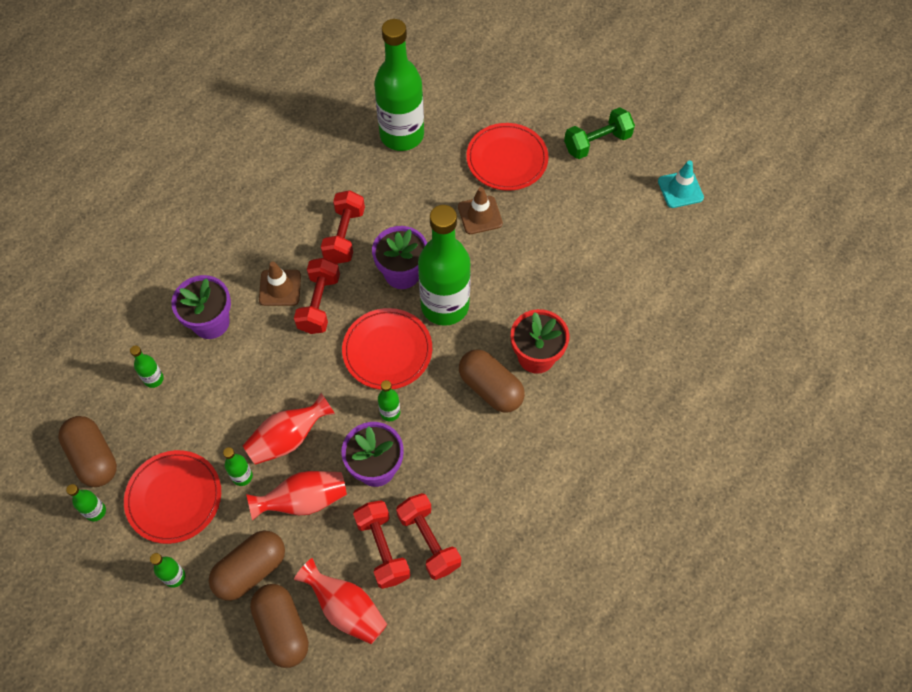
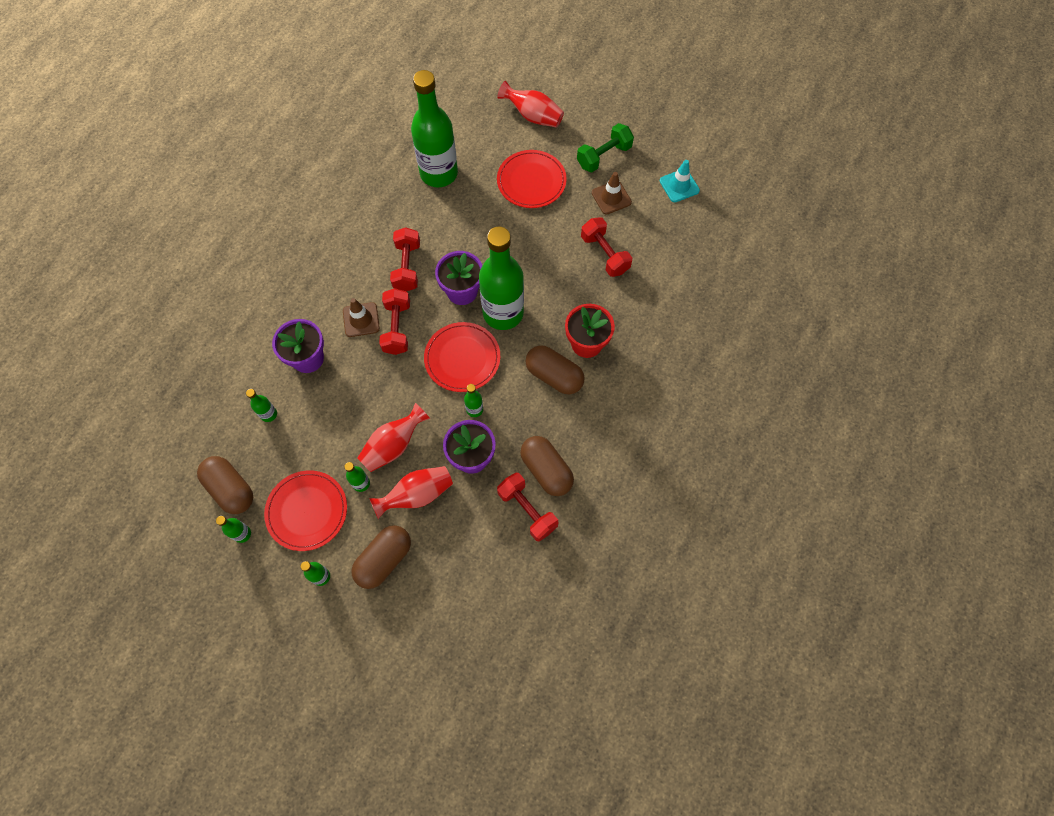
camera: 10 degrees left, 5 degrees up
brown capsule [250,584,309,668] -> brown capsule moved to [520,436,574,496]
red vase [294,558,387,644] -> red vase moved to [497,81,564,128]
red dumbbell [353,500,411,589] -> red dumbbell moved to [581,217,632,277]
brown traffic cone [458,187,503,234] -> brown traffic cone moved to [592,172,632,215]

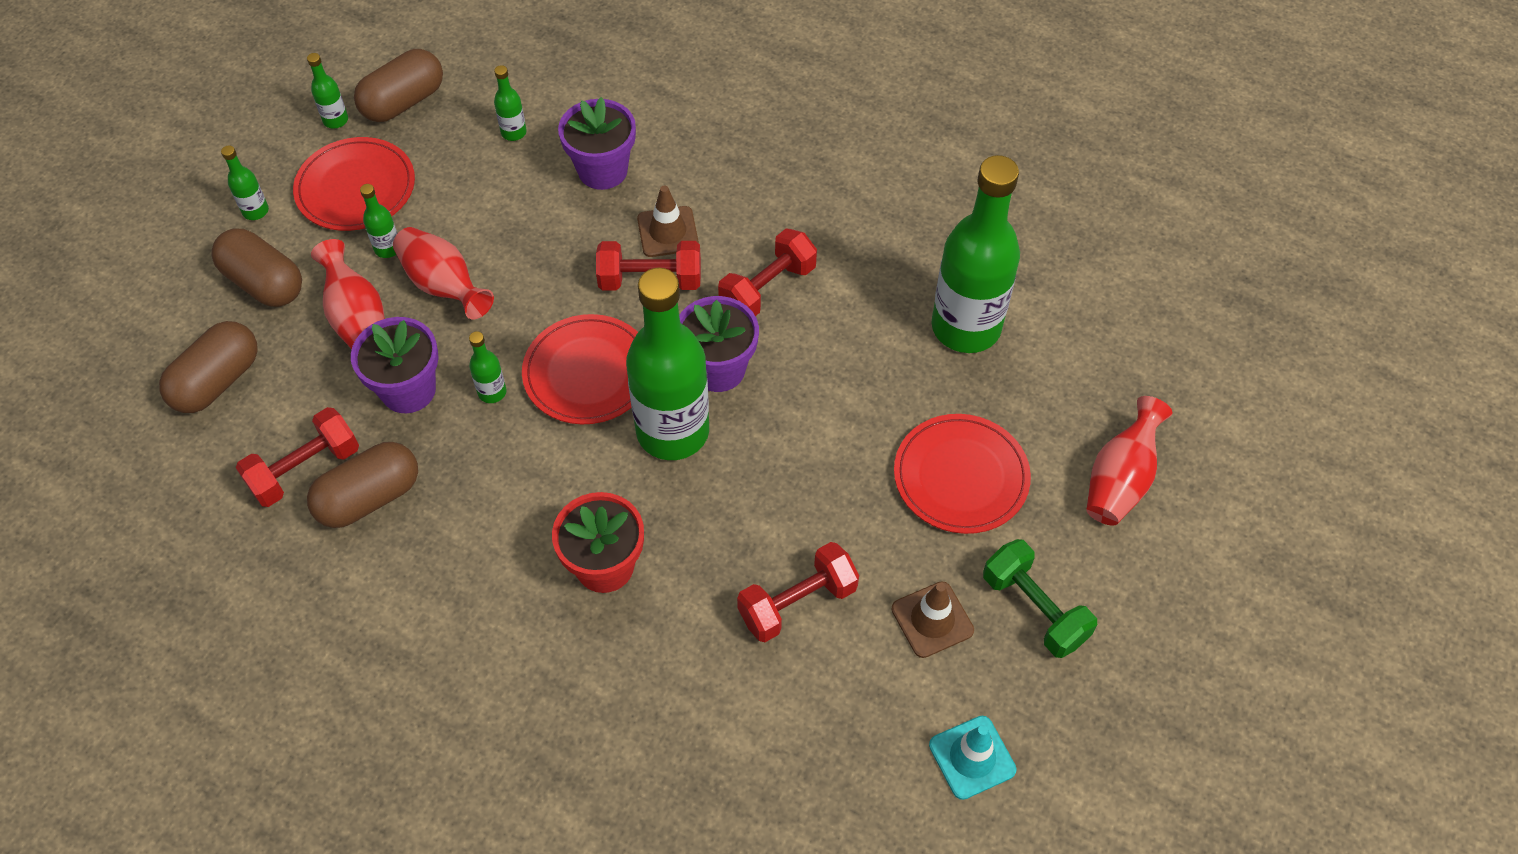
camera: 90 degrees right, 10 degrees down
red dumbbell [390,227,420,291] -> red dumbbell turned 45 degrees counterclockwise [718,228,817,316]
brown capsule [525,345,585,394] -> brown capsule moved to [159,321,258,413]

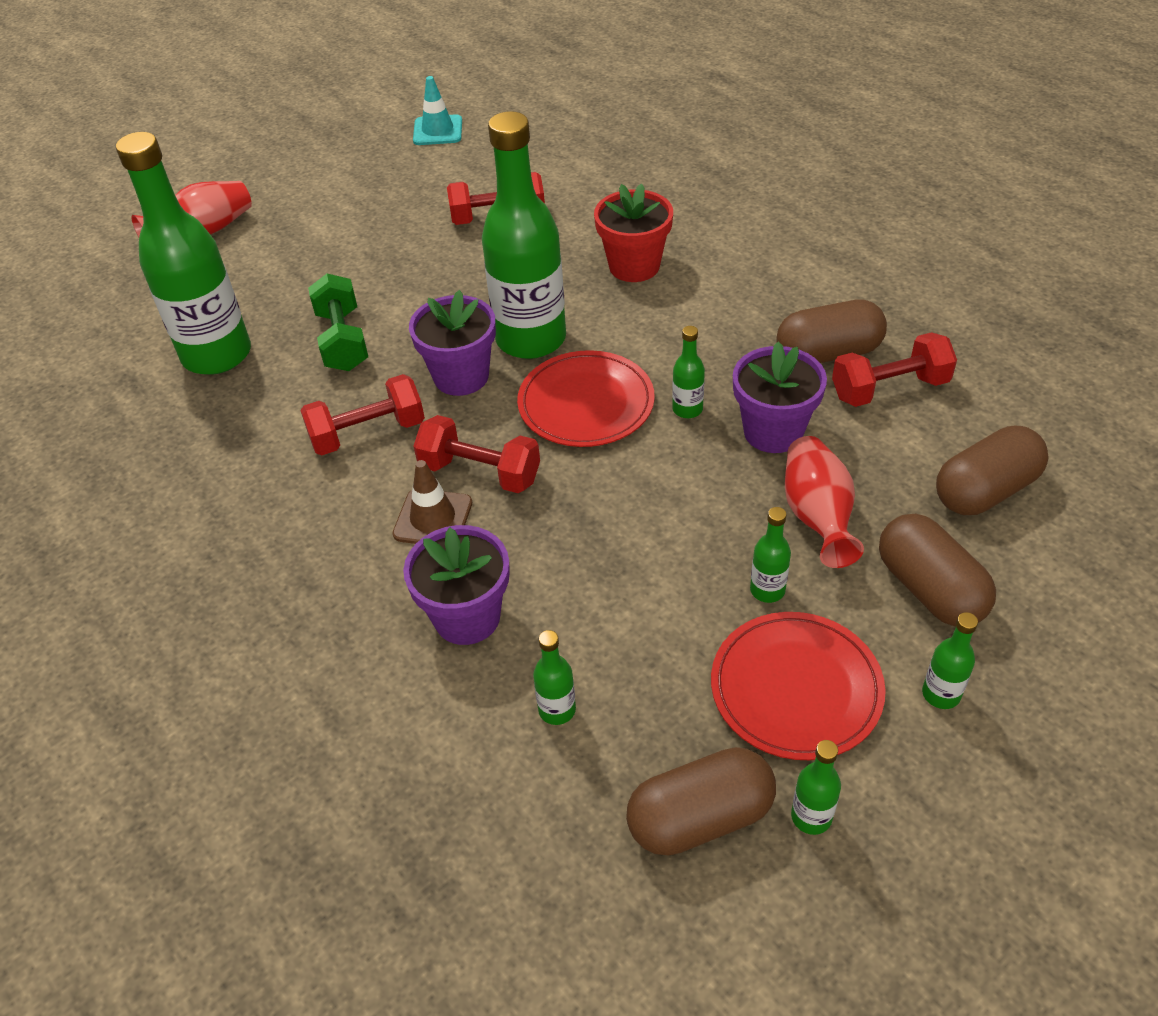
camera: 155 degrees left, 10 degrees down
red vase [393,227,494,320] -> none
brown traffic cone [891,581,974,658] -> none
red plate [894,414,1031,534] -> none
green dumbbell [983,539,1097,658] -> green dumbbell moved to [308,273,368,371]

